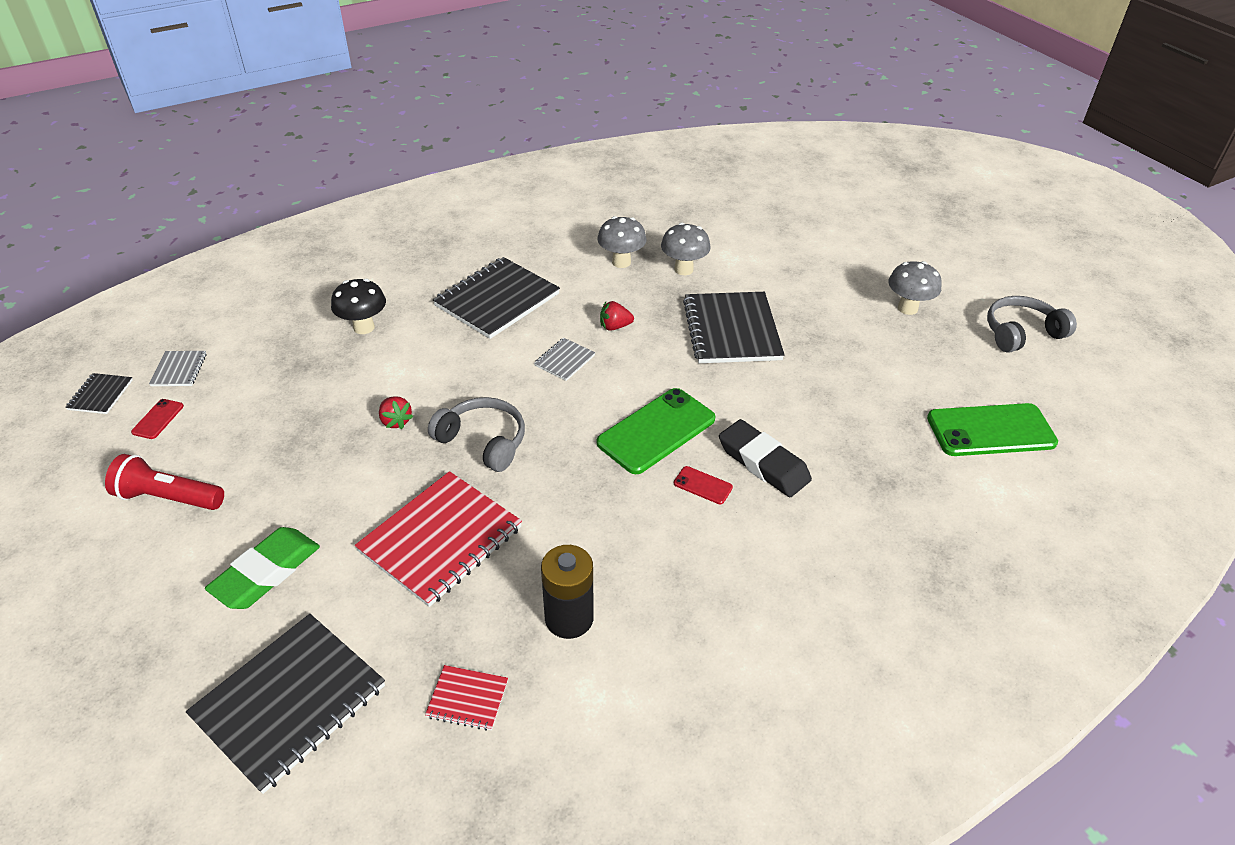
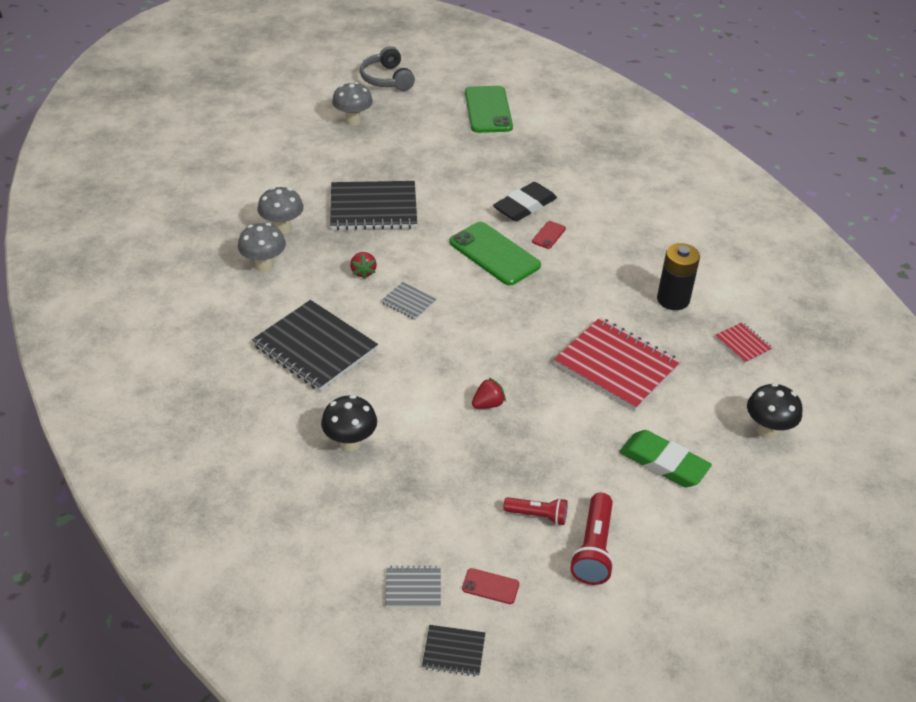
camera: 90 degrees left, 0 degrees up
black notebook [186,614,385,794] -> black mushroom [747,383,802,439]
red notebook [425,665,508,731] -> red notebook turned 45 degrees counterclockwise [715,322,773,363]
grey headphones [428,397,525,472] -> none
none -> red flashlight [503,497,568,525]

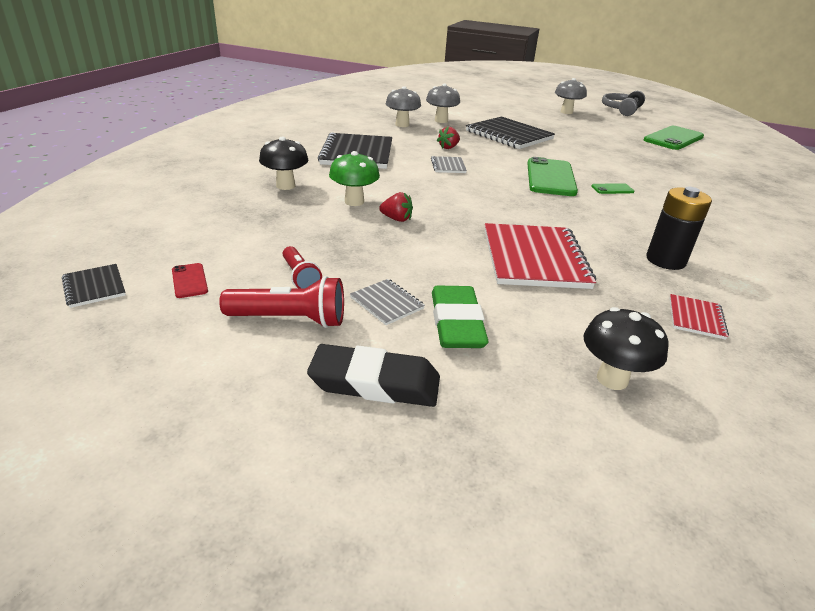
camera: 50 degrees right, 10 degrees down
grey notebook [385,566,441,607] -> grey notebook moved to [350,279,425,325]
black eraser [493,182,557,222] -> black eraser moved to [307,344,440,407]
red phone [532,221,566,249] -> green phone [591,183,634,194]
red flashlight [570,493,614,585] -> red flashlight turned 150 degrees counterclockwise [219,276,344,328]
none -> green mushroom [329,151,380,206]

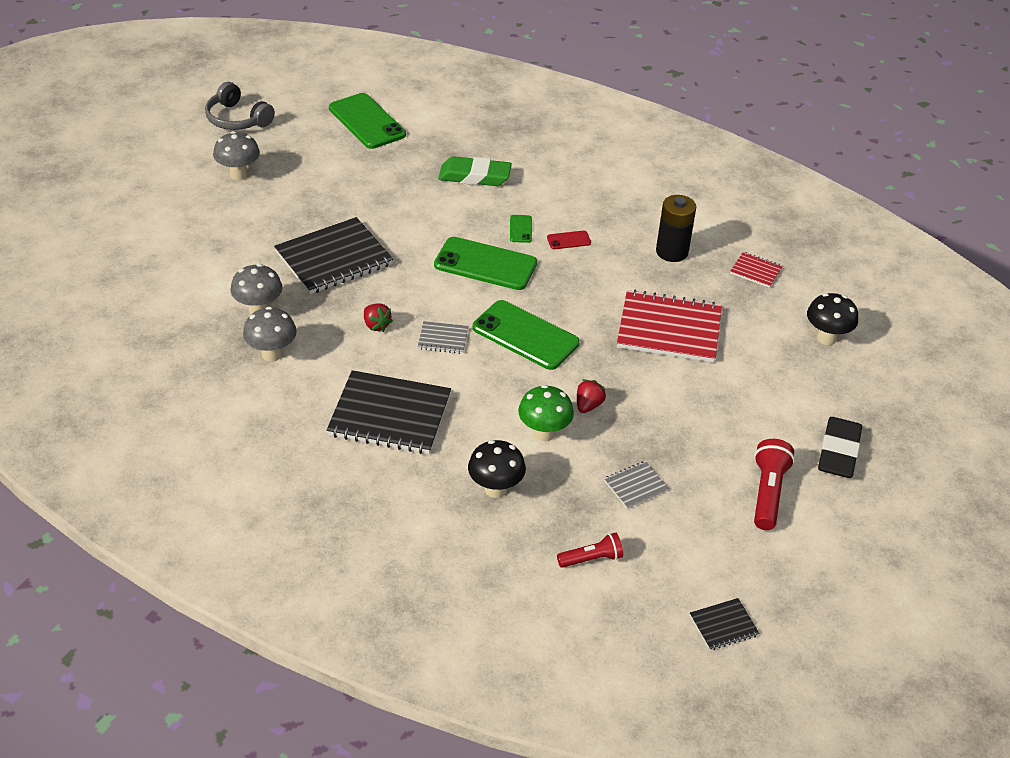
camera: 80 degrees left, 10 degrees up
red phone [172,263,208,298] -> red phone moved to [547,231,591,249]
red flashlight [283,246,322,289] -> red flashlight moved to [557,533,623,568]
grey notebook [350,279,425,325] -> grey notebook moved to [604,461,669,508]
green eraser [432,286,489,348] -> green eraser moved to [438,156,512,186]
none -> green phone [472,300,580,370]

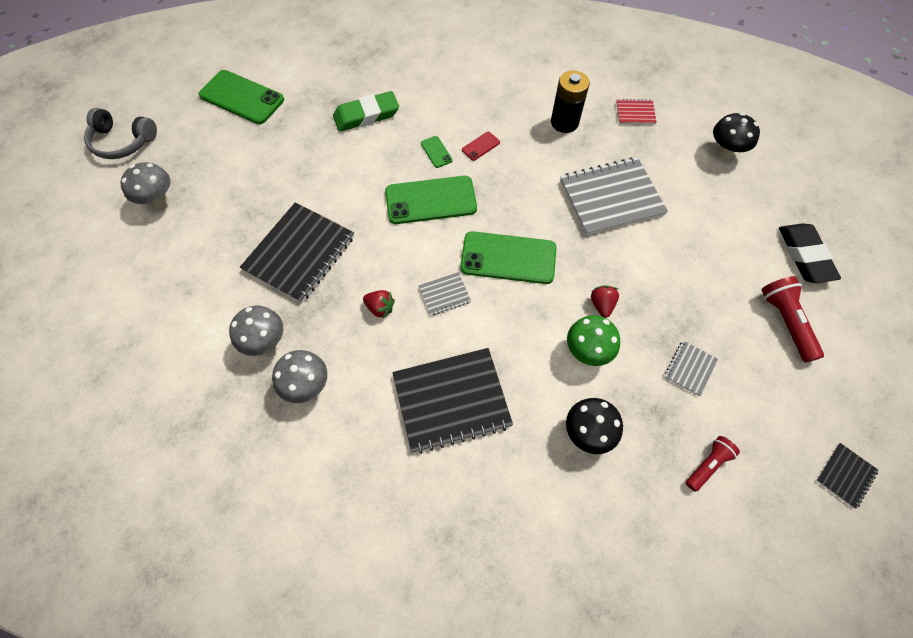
camera: 25 degrees left, 20 degrees up
red notebook [617,290,722,363] -> grey notebook [560,157,668,235]

